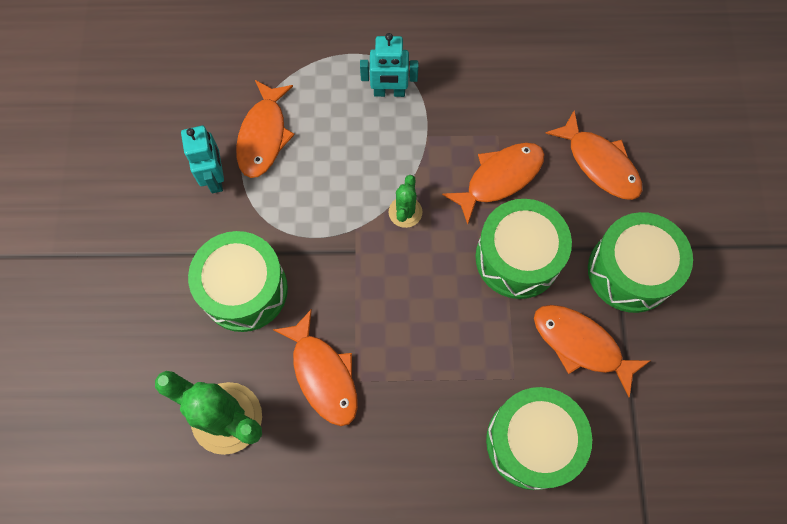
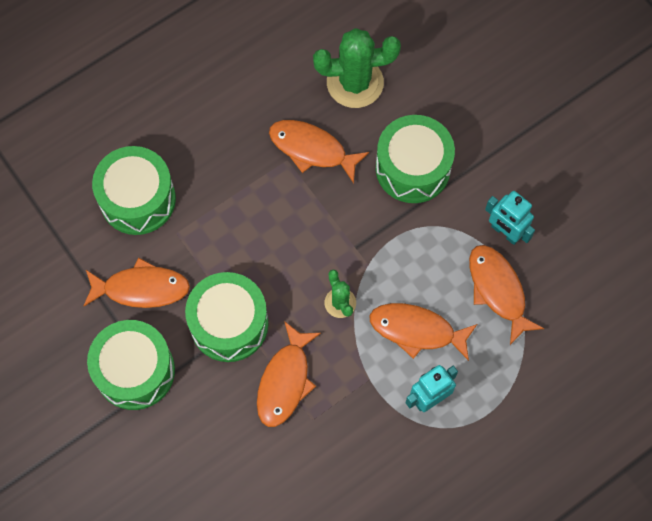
camera: 145 degrees right, 0 degrees up
orange fish [545,110,642,200] -> orange fish moved to [369,303,477,361]

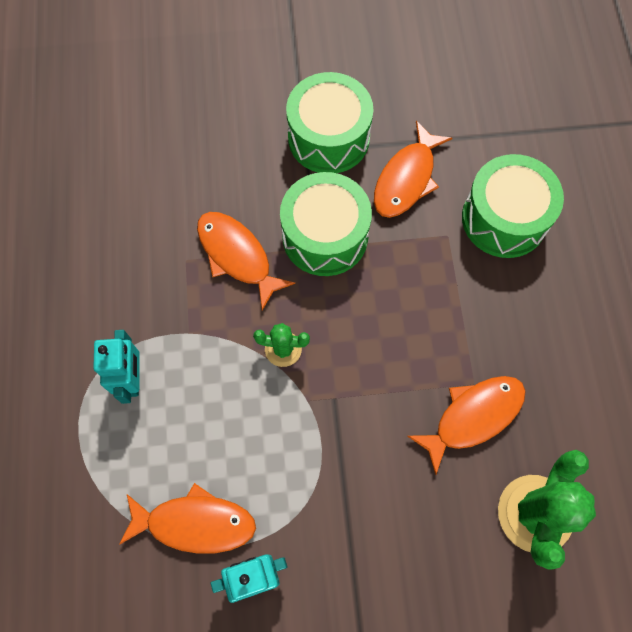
camera: 120 degrees right, 0 degrees up
orange fish [369,303,477,361] -> none
green drum [376,115,455,203] -> none

